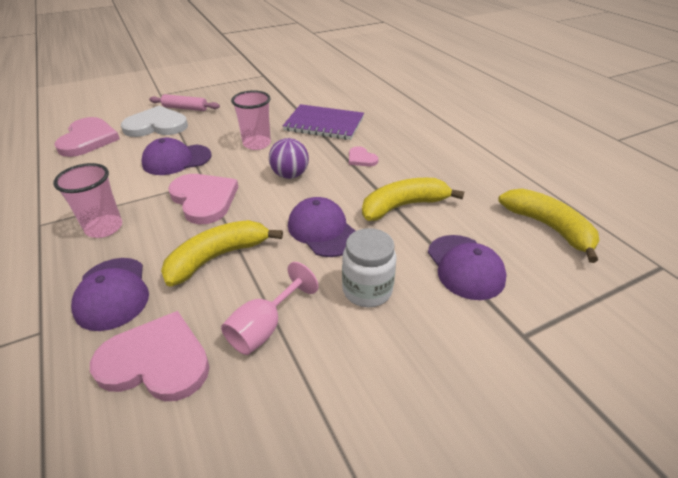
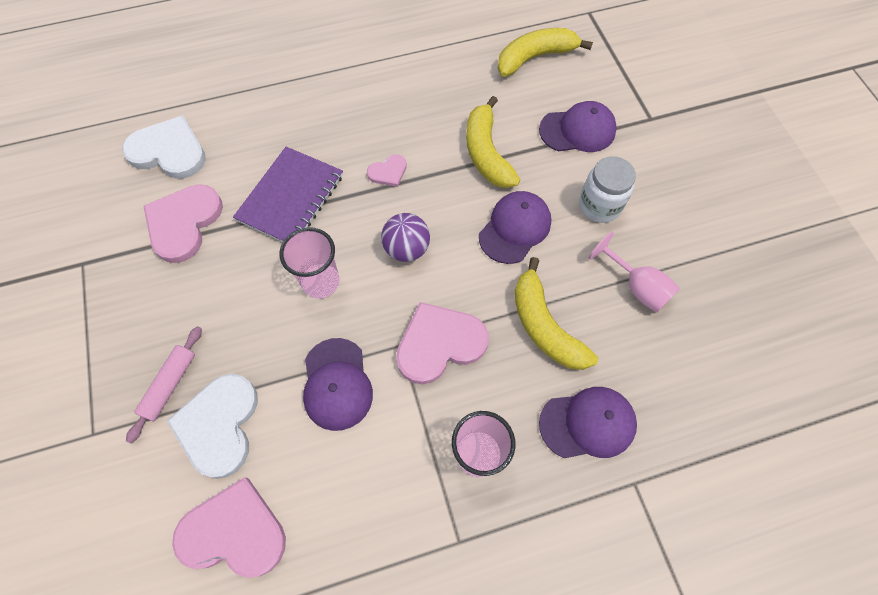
camera: 80 degrees left, 25 degrees up
pink heart [90,311,210,401] -> pink heart moved to [143,184,223,263]
purple cap [288,197,355,257] -> purple cap turned 150 degrees clockwise [479,191,551,264]
none -> white heart [122,116,206,179]

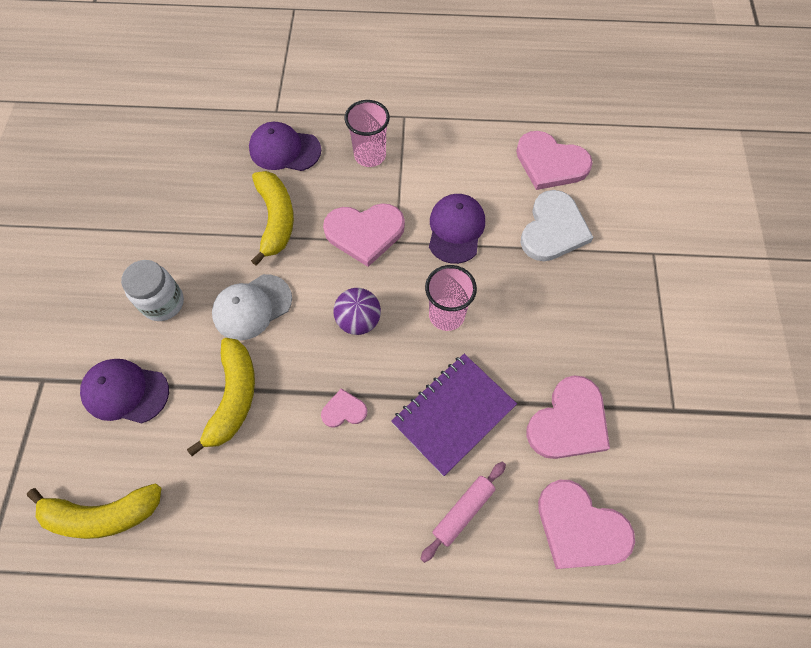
camera: 160 degrees left, 0 degrees up
white heart [122,116,206,179] -> pink heart [538,480,635,569]
pink rolling pin [126,326,202,443] -> pink rolling pin moved to [420,462,506,563]
purple cap [479,191,551,264] -> white cap [212,274,292,340]
pink goblet [589,232,680,313] -> none

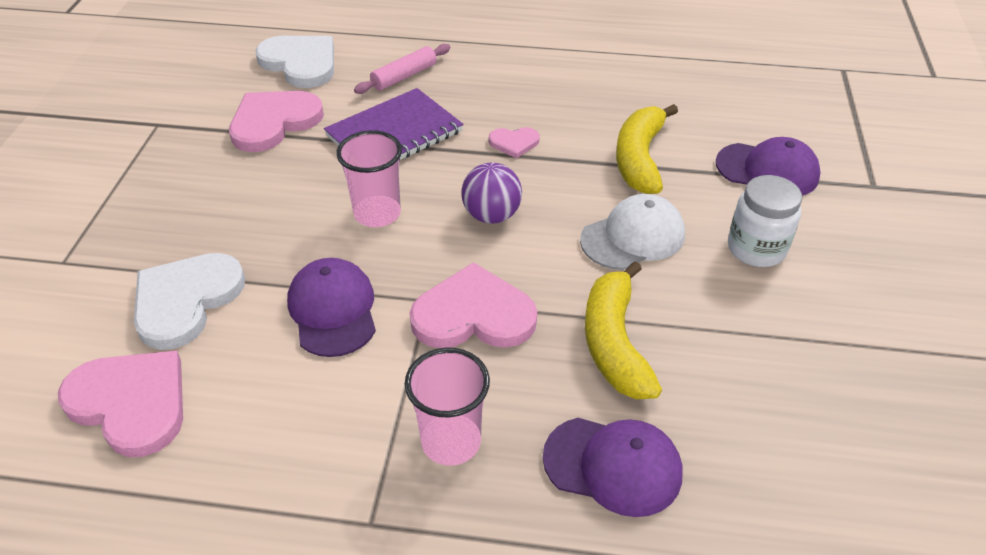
camera: 175 degrees left, 20 degrees down
yellow banana [27,483,161,539] -> none
purple cap [429,194,485,264] -> purple cap turned 150 degrees clockwise [287,258,376,357]
pink heart [538,480,635,569] -> white heart [255,36,334,88]

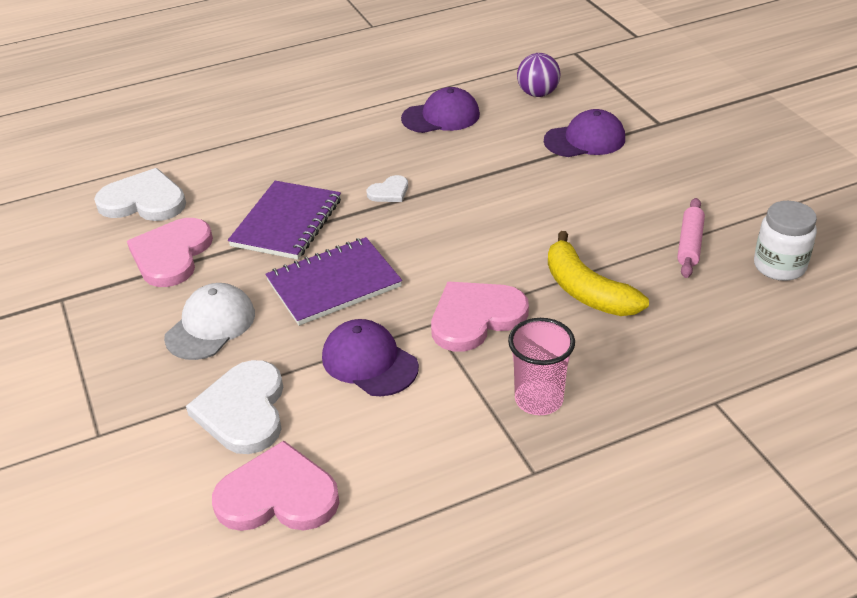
camera: 30 degrees left, 5 degrees down
pink cup [336,130,402,227] -> purple notebook [265,237,402,326]
pink rolling pin [354,44,450,94] -> pink rolling pin moved to [677,198,705,278]
purple ball [461,163,522,224] -> purple ball moved to [517,53,561,97]
pink heart [489,127,540,158] -> white heart [367,175,408,202]
purple cap [543,418,682,517] -> purple cap moved to [401,87,480,133]
white cap [580,194,685,270] -> white cap moved to [164,283,255,360]
yellow banana [616,104,678,194] -> none
white jar [728,175,802,267] -> white jar moved to [754,201,817,281]

